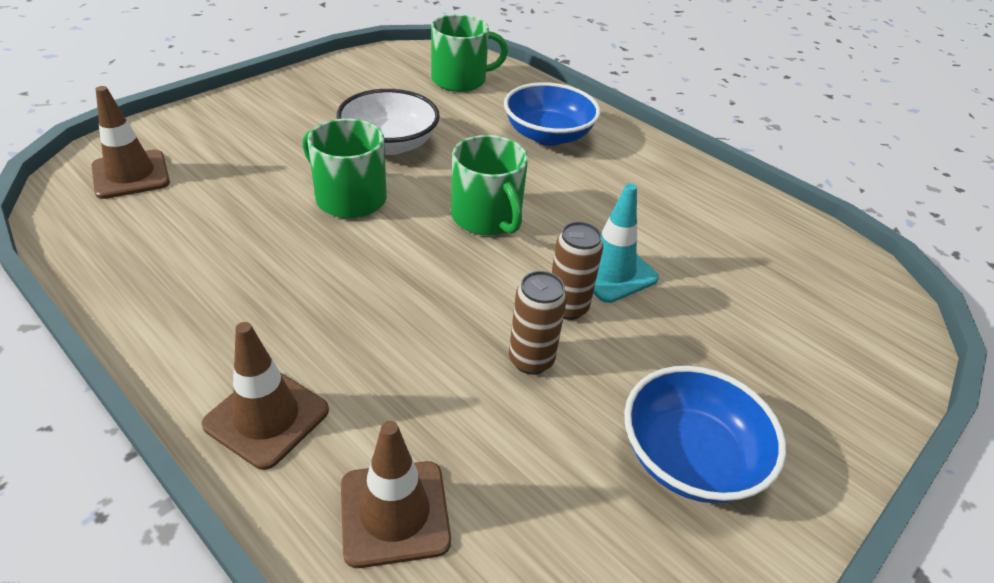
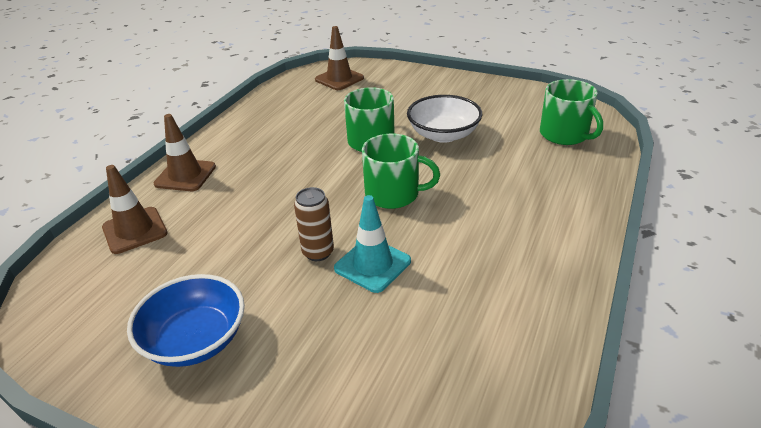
camera: 75 degrees right, 5 degrees down
green mug [451,135,528,236] -> green mug turned 120 degrees counterclockwise [362,134,440,209]
blue bowl [504,82,600,146] -> none
brown can [509,271,567,374] -> none

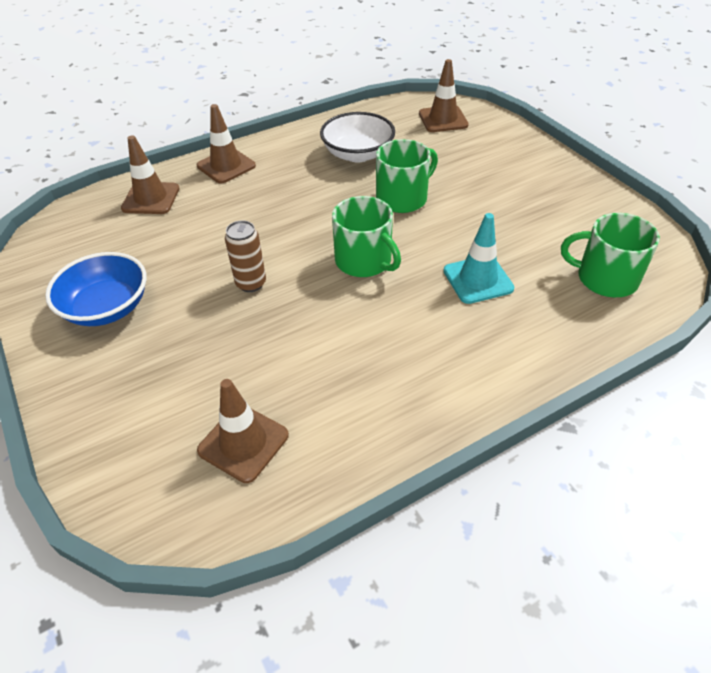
camera: 35 degrees right, 10 degrees up
turquoise traffic cone [334,195,411,293] -> turquoise traffic cone moved to [444,213,514,304]
white bowl [407,95,482,143] -> white bowl moved to [320,112,395,163]
green mug [540,79,603,145] -> green mug turned 105 degrees clockwise [561,213,660,297]
none -> brown traffic cone [197,379,289,483]

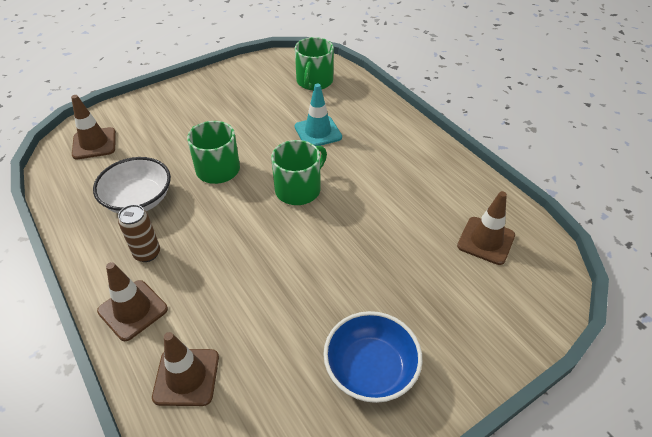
camera: 95 degrees left, 0 degrees up
brown can [225,220,266,292] -> brown can moved to [118,204,160,262]

